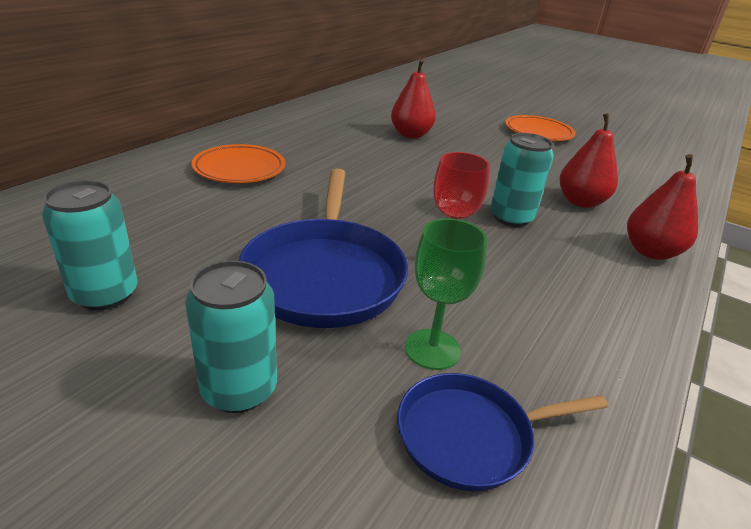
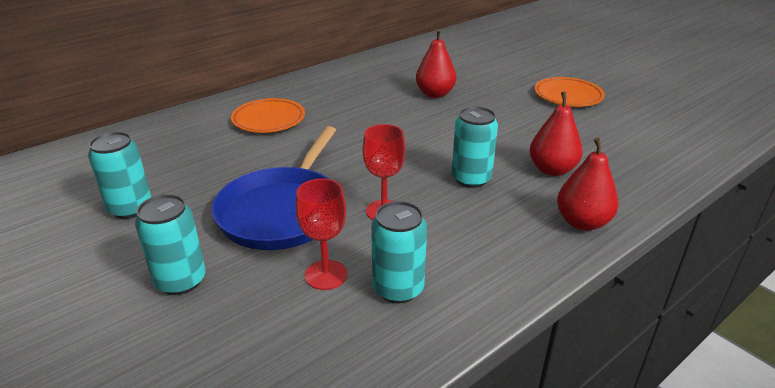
camera: 20 degrees right, 0 degrees up
blue pan [397,373,608,491] -> none
green goblet [405,218,487,370] -> red goblet [296,178,348,290]
none -> turquoise can [371,201,427,303]

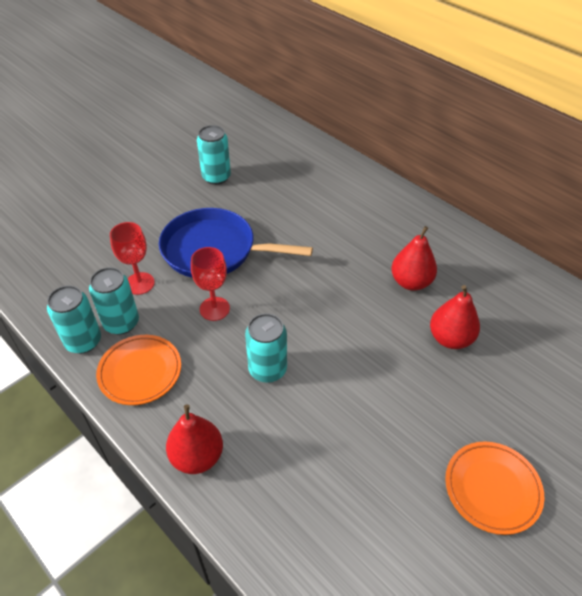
camera: 85 degrees right, 15 degrees up
turquoise can [135,194,206,295] -> turquoise can moved to [47,286,101,353]
orange plate [231,98,305,133] -> orange plate moved to [96,335,181,405]
red pear [530,91,583,176] -> red pear moved to [391,226,437,291]

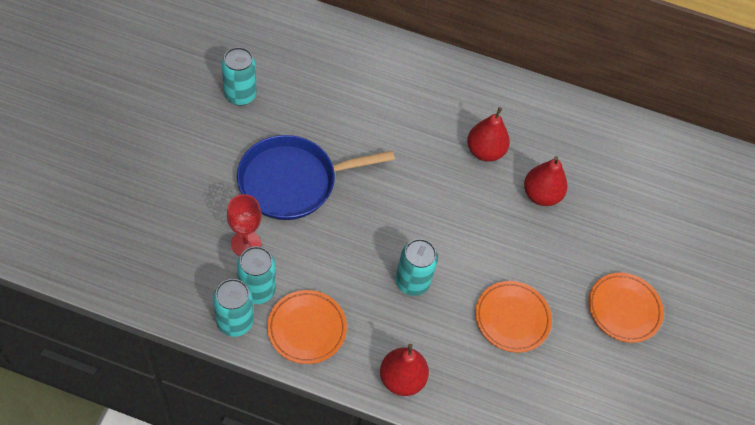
camera: 35 degrees left, 10 degrees up
red goblet [191,247,230,321] -> none
none -> orange plate [475,281,552,353]

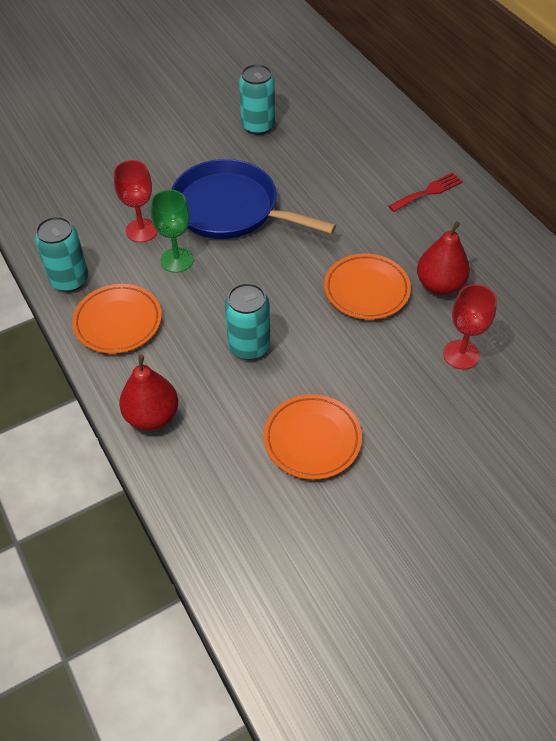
camera: 50 degrees right, 5 degrees down
turquoise can [237,246,276,304] -> none
red pear [524,156,567,206] -> red goblet [443,284,497,370]
orange plate [588,273,664,343] -> orange plate moved to [324,254,411,320]
none -> green goblet [151,190,194,273]
none -> red fork [388,172,463,212]

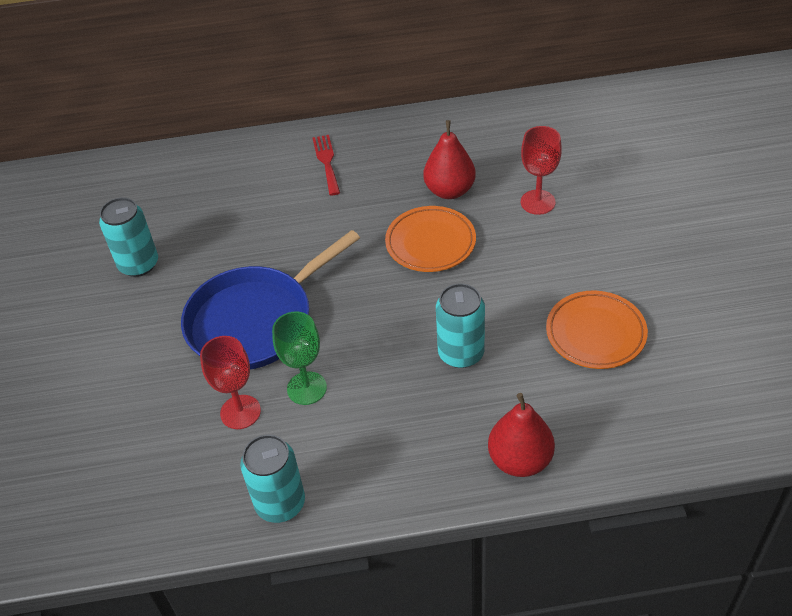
camera: 65 degrees left, 5 degrees down
orange plate [72,284,162,354] -> none

